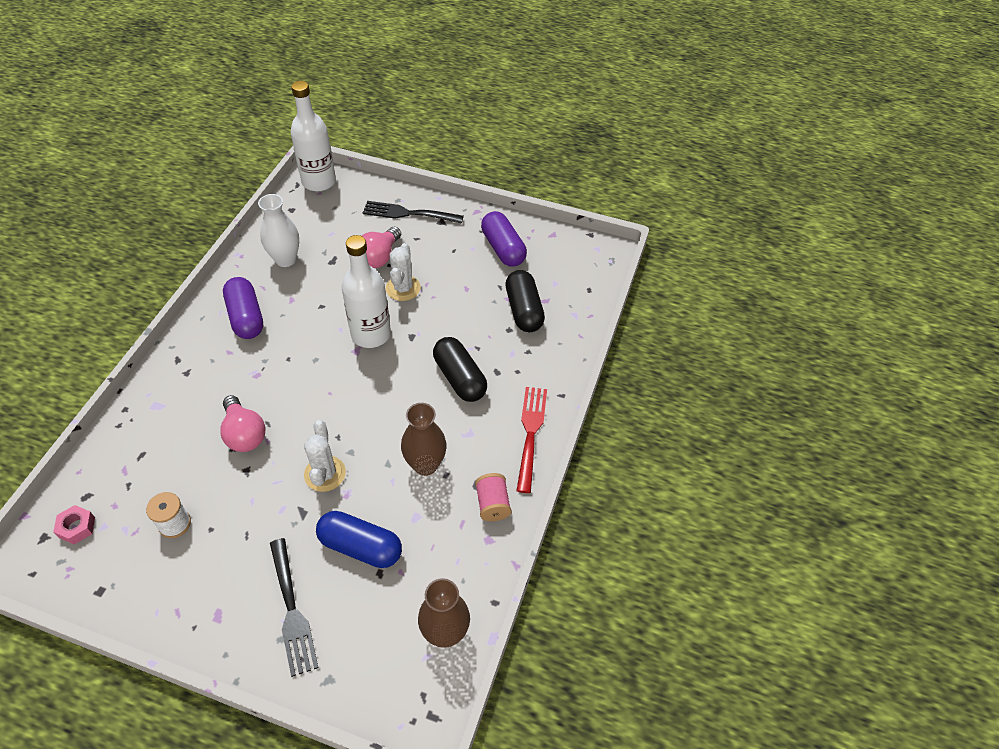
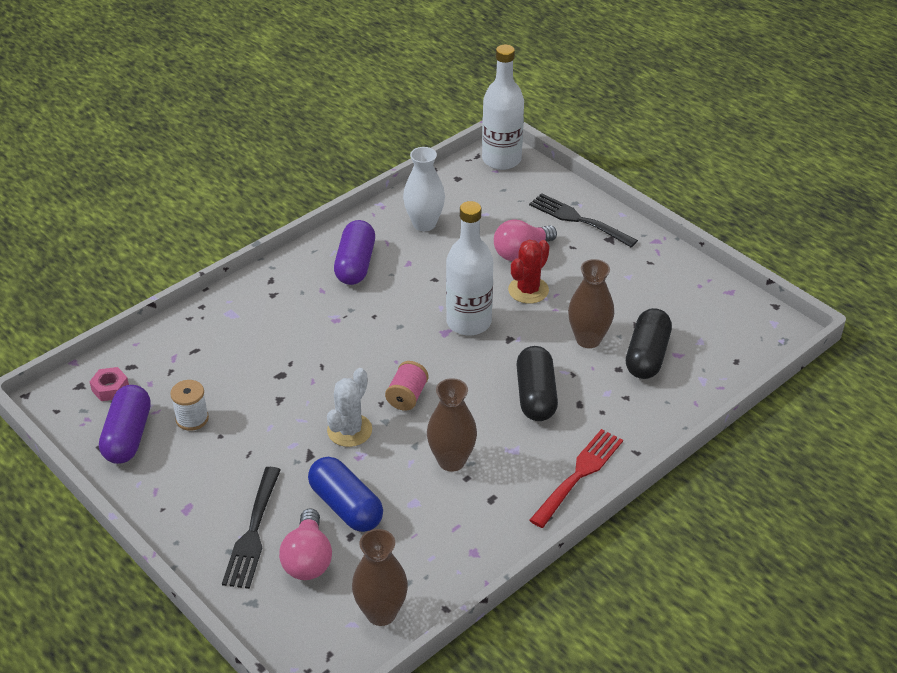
camera: 30 degrees right, 10 degrees down
pink light bulb [220,395,266,452] -> pink light bulb moved to [279,509,332,580]
white cactus [386,243,421,301] -> red cactus [508,240,550,304]
pink spool [475,473,512,521] -> pink spool moved to [385,361,429,411]
purple capsule [481,211,527,267] -> purple capsule moved to [99,385,151,464]
none -> brown vase [568,259,614,348]

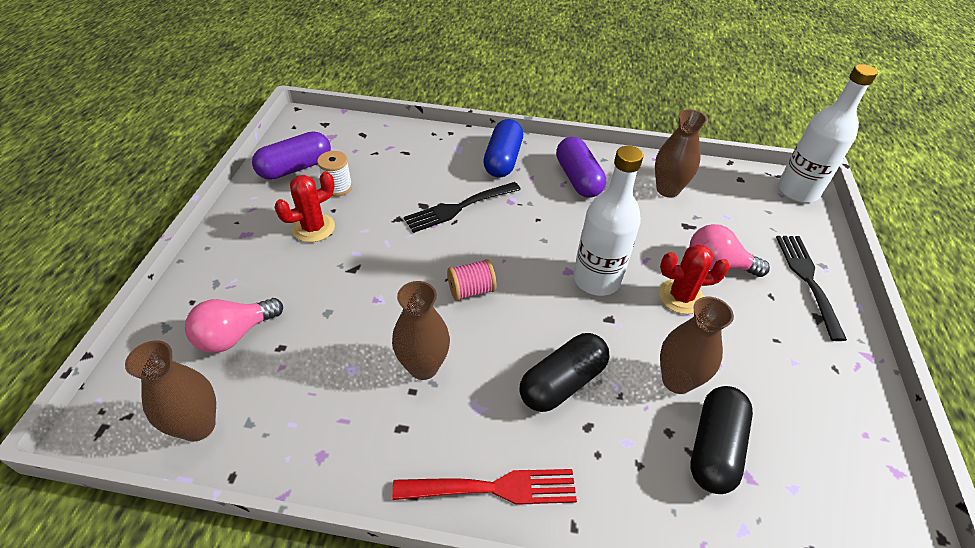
camera: 50 degrees right, 5 degrees up
pink nut [89,367,129,401] -> none
black fork [222,467,281,589] -> black fork moved to [404,182,521,233]
blue capsule [308,457,383,532] -> blue capsule moved to [483,119,523,178]
white cactus [327,368,372,447] -> none
purple capsule [334,220,375,285] -> purple capsule turned 75 degrees counterclockwise [556,137,606,198]
white vase [403,147,445,231] -> brown vase [655,109,707,197]
black capsule [626,308,672,379] -> black capsule turned 45 degrees counterclockwise [690,386,753,494]
none -> red cactus [274,171,335,242]

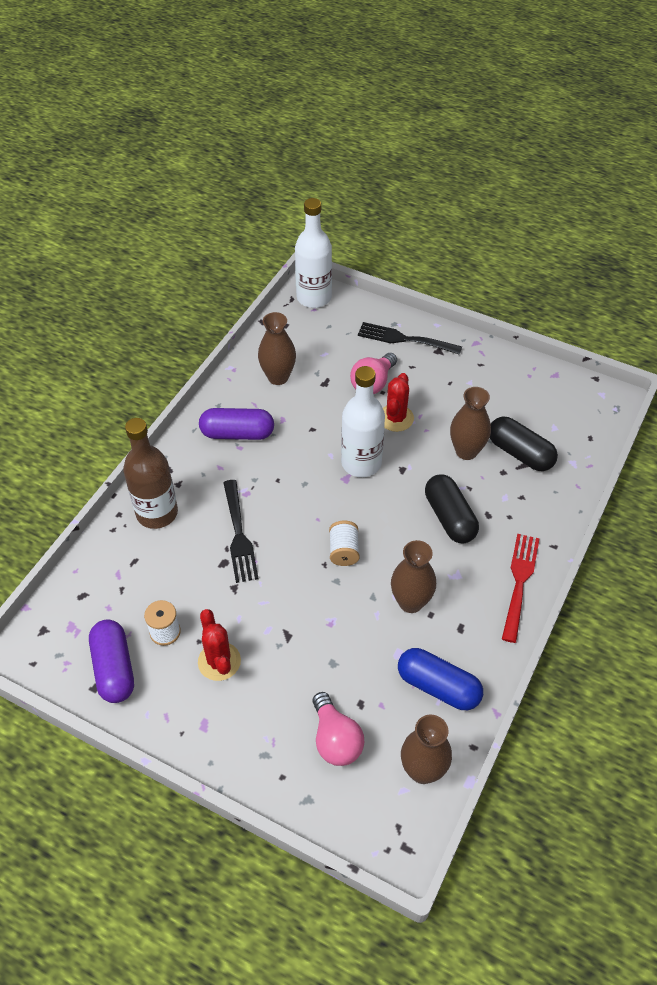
camera: 70 degrees left, 5 degrees up
pink spool [447,259,497,301] -> white spool [329,521,359,566]
blue capsule [483,119,523,178] -> blue capsule moved to [398,648,483,710]
none -> brown bottle [123,418,178,529]

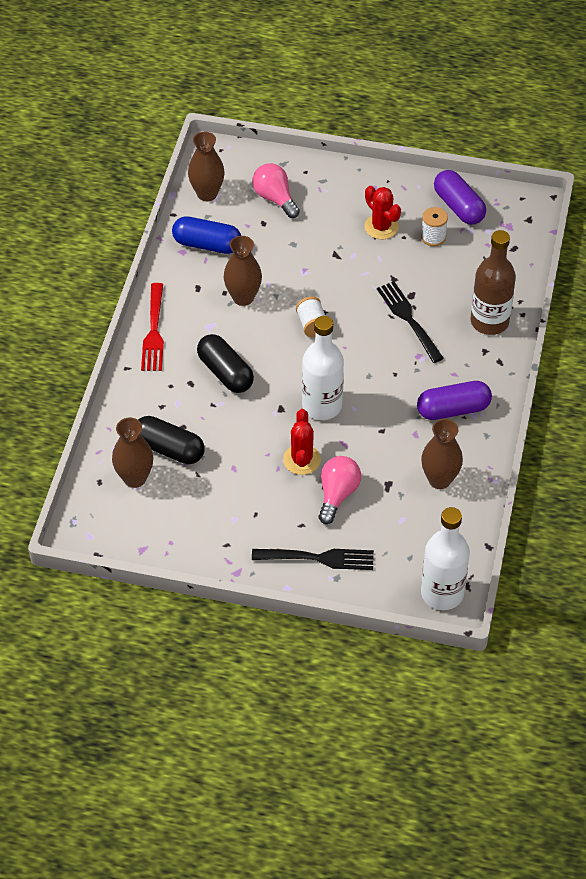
camera: 165 degrees right, 0 degrees up
brown vase [450,387,491,460] -> brown vase moved to [112,418,153,488]

